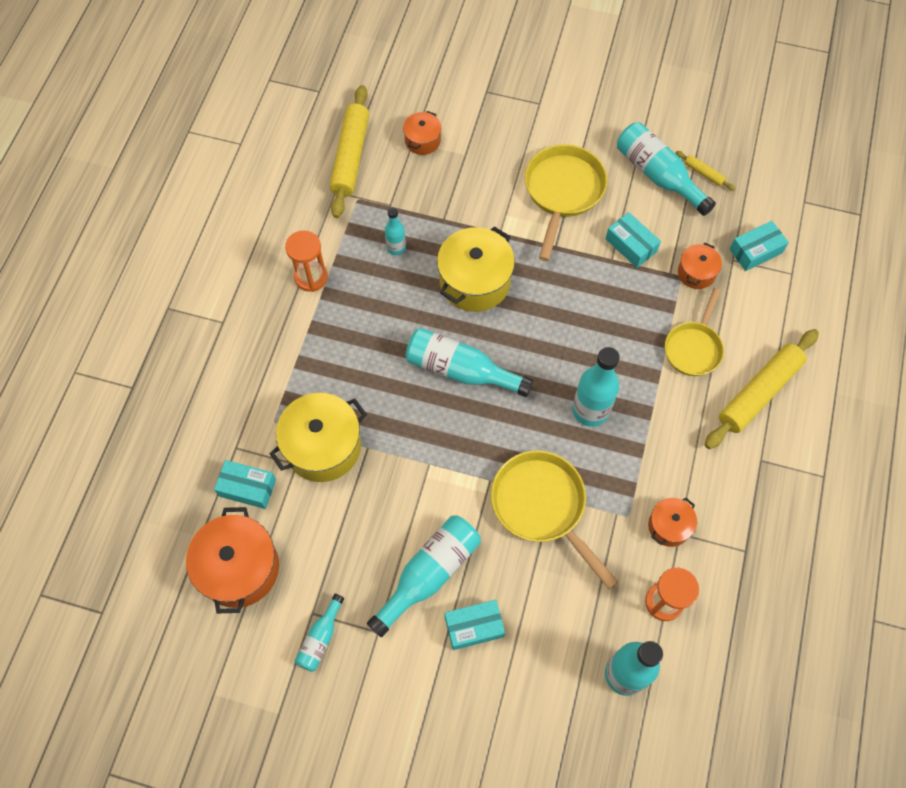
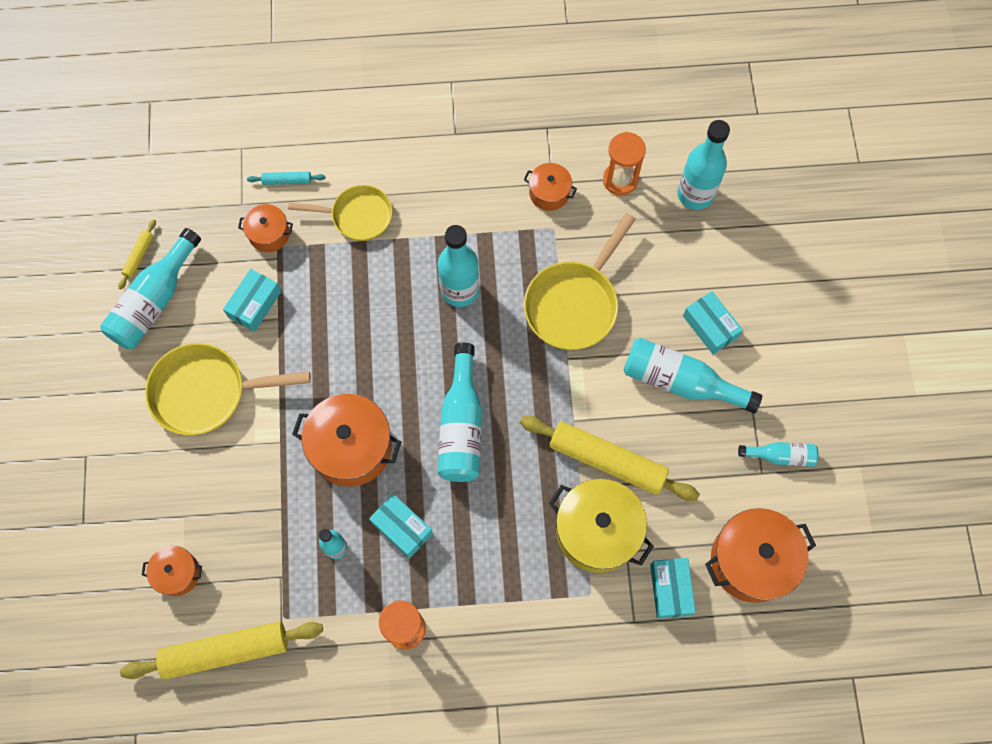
camera: 110 degrees left, 5 degrees up
yellow pot [437,226,515,312] -> orange pot [292,394,401,487]
yellow rolling pin [705,329,819,449] -> yellow rolling pin moved to [520,416,700,501]
turquoise box [729,221,789,271] -> turquoise box moved to [369,494,433,559]
none -> turquoise rolling pin [247,172,325,185]

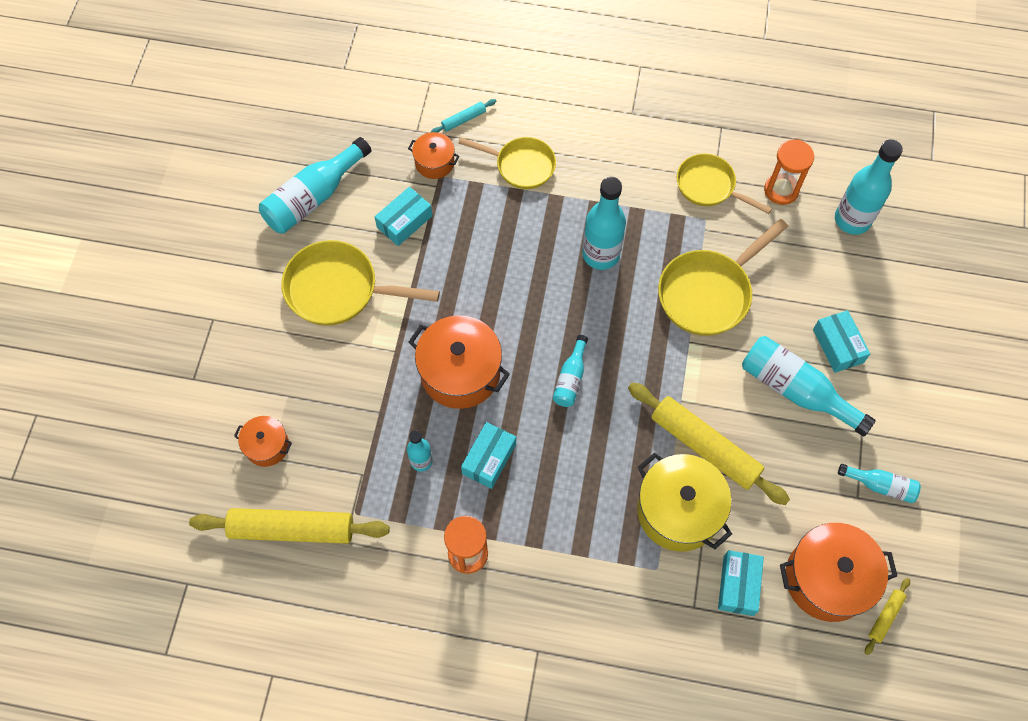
camera: 15 degrees right, 5 degrees down
yellow rolling pin [118,219,156,289] -> yellow rolling pin moved to [865,578,910,655]
turquoise rolling pin [247,172,325,185] -> turquoise rolling pin turned 45 degrees counterclockwise [431,99,496,133]
turquoise box [369,494,433,559] -> turquoise box turned 60 degrees clockwise [461,422,516,489]
turquoise bottle [438,343,482,482] -> turquoise bottle [553,335,588,407], size x0.55
orange pot [524,163,577,211] -> yellow pan [677,154,772,214]

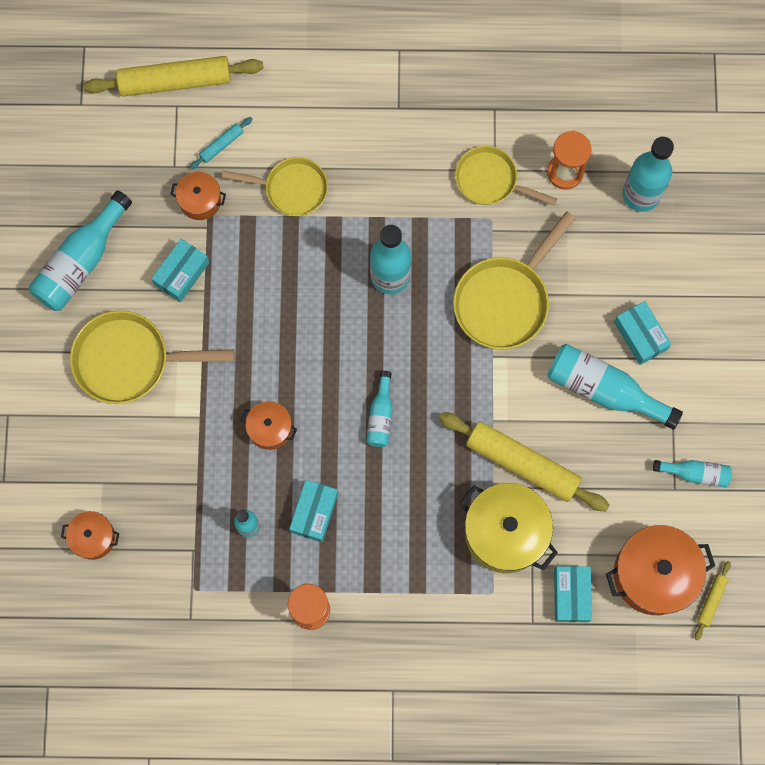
camera: 10 degrees left, 10 degrees up
yellow rolling pin [189,508,390,544] -> yellow rolling pin moved to [83,56,264,97]
orange pot [409,315,510,409] -> orange pot [240,401,297,450], size x0.54

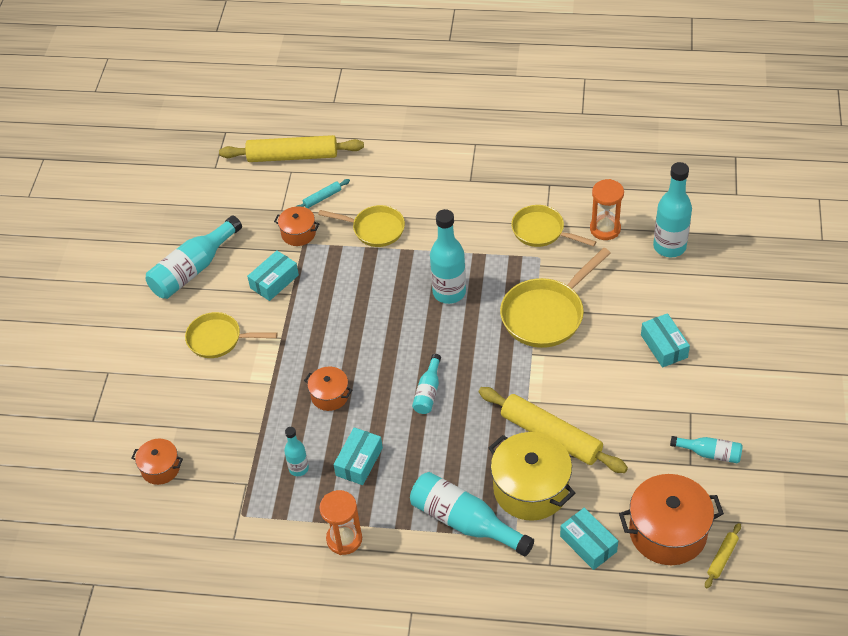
camera: 10 degrees right, 25 degrees down
yellow pan [70,310,235,404] -> yellow pan [185,312,278,358], size x0.66
turquoise bottle [547,344,683,430] -> turquoise bottle moved to [410,472,534,557]
turquoise box [554,566,592,622] -> turquoise box turned 45 degrees counterclockwise [560,508,618,570]

